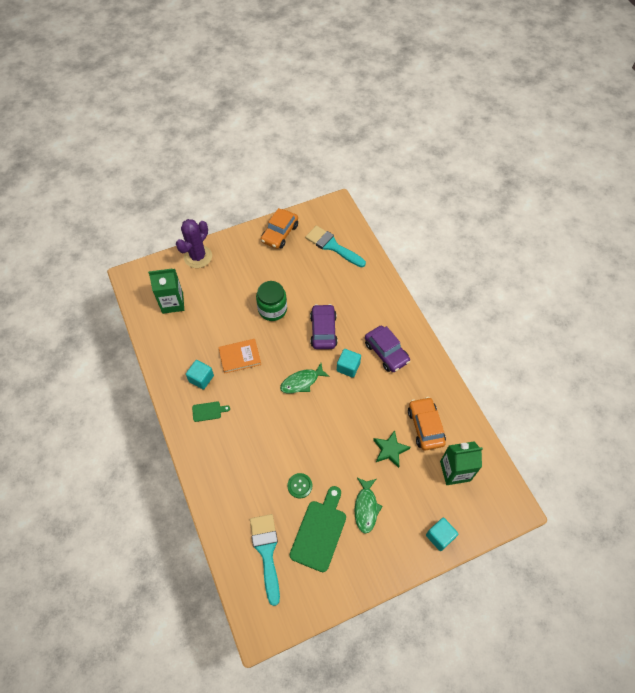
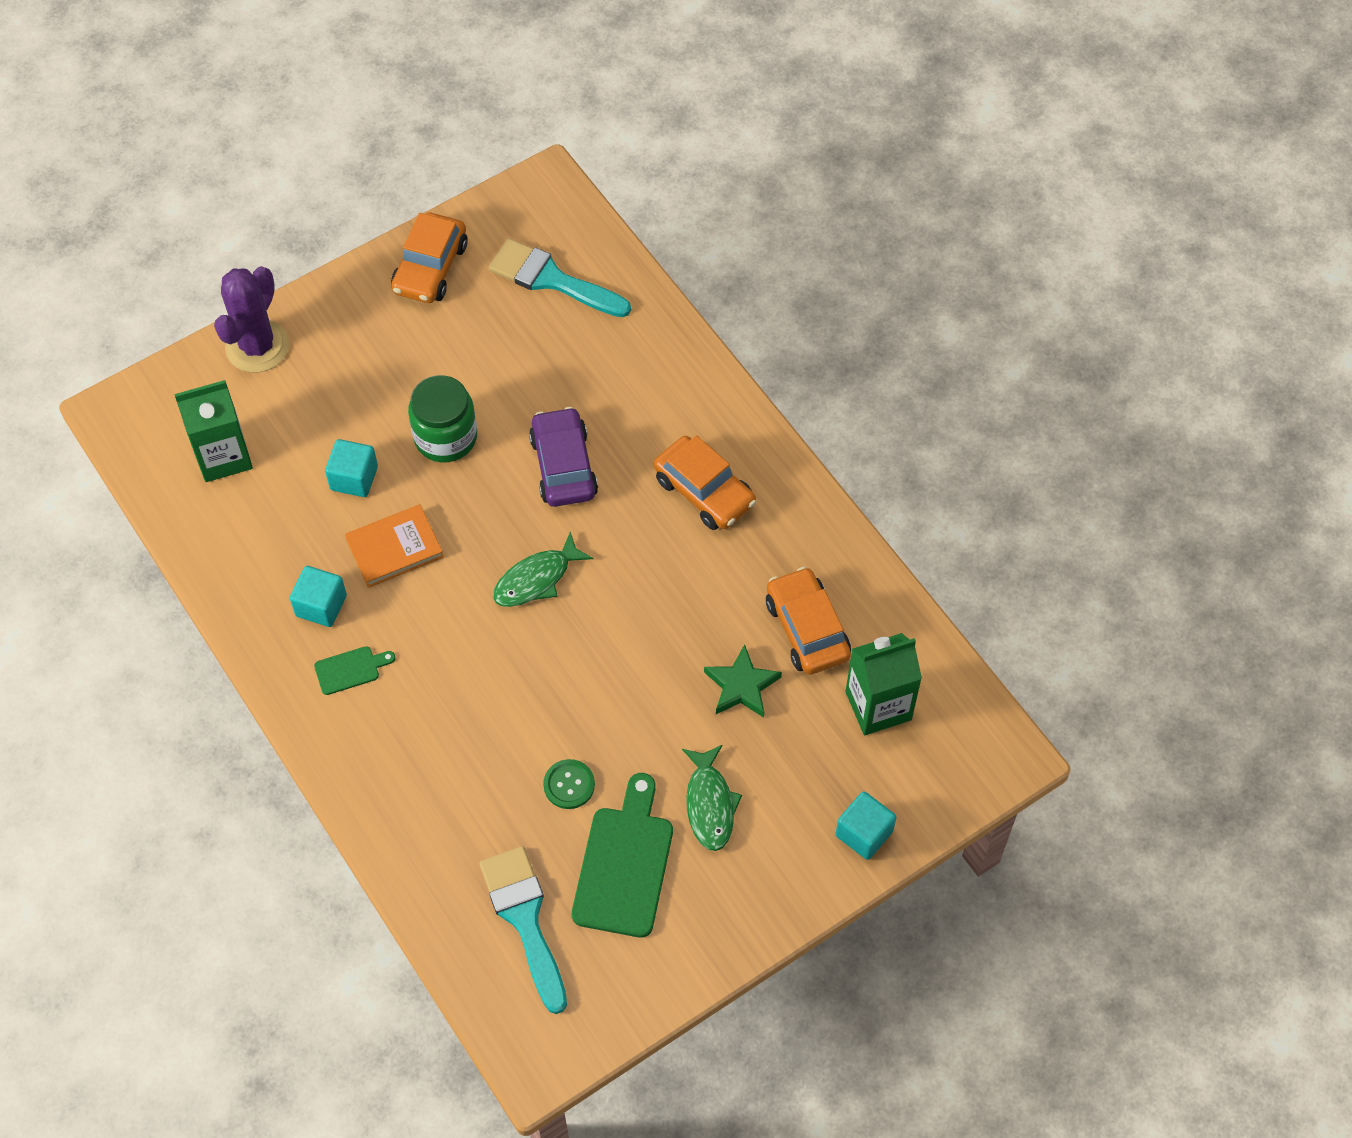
camera: 10 degrees left, 0 degrees up
turquoise cube [337,349,361,378] -> turquoise cube moved to [325,439,378,497]
purple car [365,326,410,372] -> orange car [654,435,756,530]

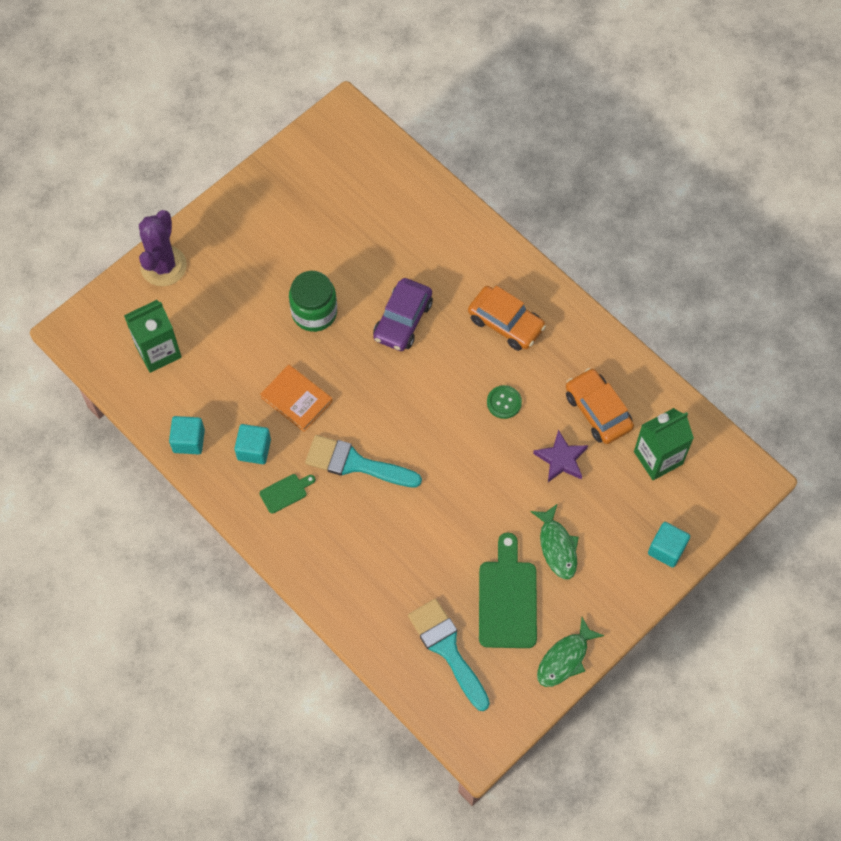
camera: 10 degrees left, 5 degrees up
turquoise cube [325,439,378,497] -> turquoise cube moved to [169,416,205,454]
orange book [345,504,444,588] -> orange book turned 75 degrees clockwise [260,365,333,432]
orange car [391,212,468,303] -> none
turquoise brush [489,238,631,317] -> turquoise brush moved to [305,435,422,488]
green fish [493,532,593,607] -> green fish moved to [537,617,605,687]
purple car [529,407,598,507] -> purple car turned 135 degrees counterclockwise [373,278,433,351]
green button [543,759,595,809] -> green button moved to [487,385,522,419]
green star [704,644,782,718] -> purple star [533,430,588,482]

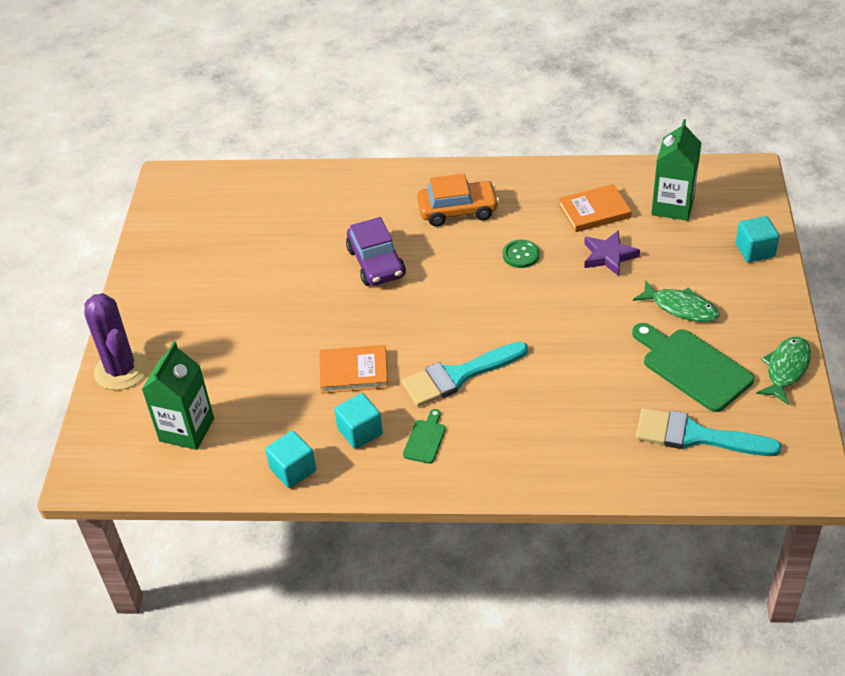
camera: 40 degrees left, 20 degrees down
green jar [289,271,337,332] -> none
green fish [537,617,605,687] -> green fish turned 150 degrees counterclockwise [756,336,811,405]
orange car [566,368,634,444] -> orange book [558,184,632,232]

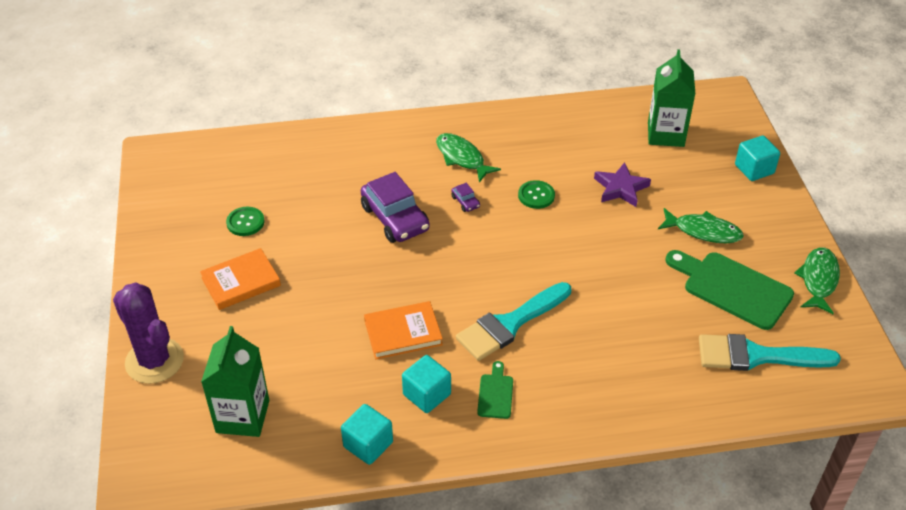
camera: 15 degrees left, 0 degrees up
orange car [417,174,499,226] -> green fish [436,133,501,183]
orange book [558,184,632,232] -> orange book moved to [200,248,281,310]
none -> green button [226,207,264,236]
none -> purple car [451,183,480,212]

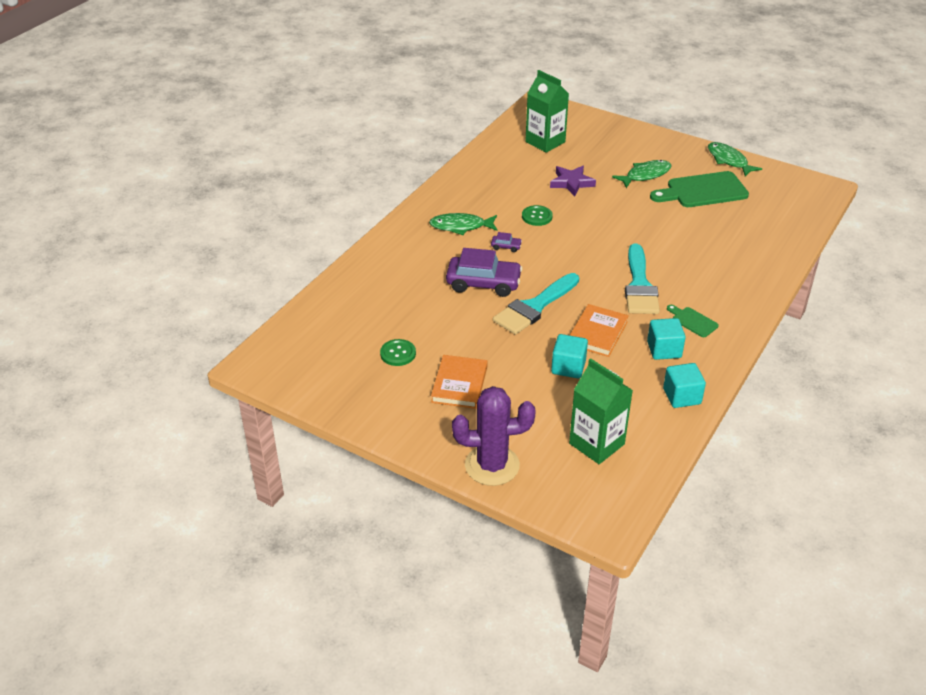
camera: 50 degrees left, 5 degrees down
turquoise brush [699,334,841,371] -> turquoise brush moved to [493,273,579,335]
turquoise cube [735,136,780,181] -> turquoise cube moved to [551,334,588,378]

